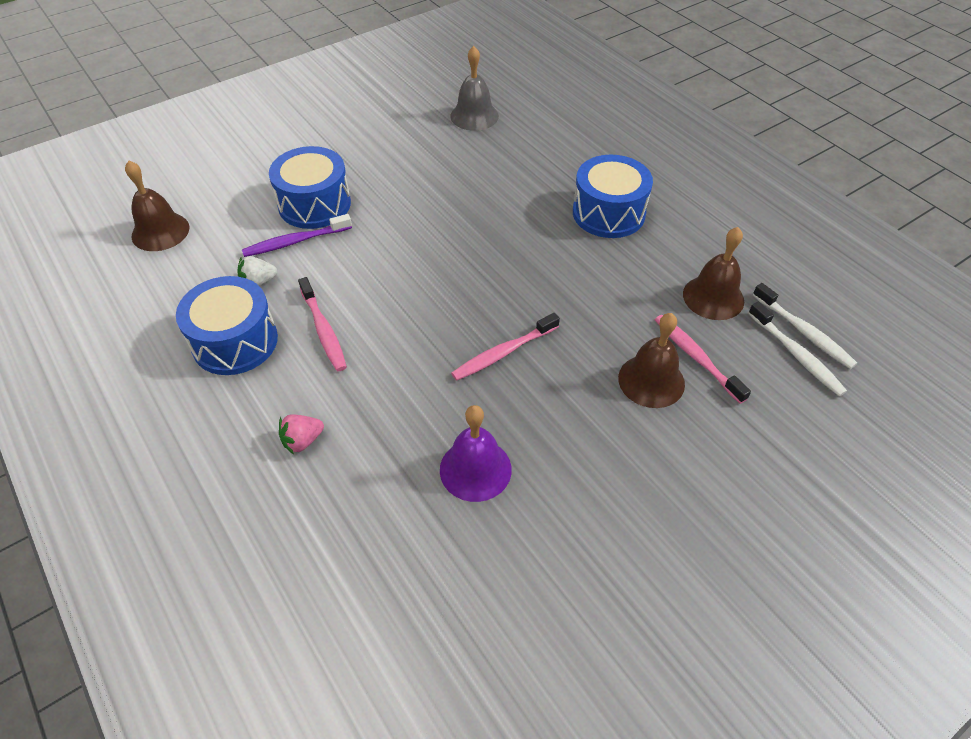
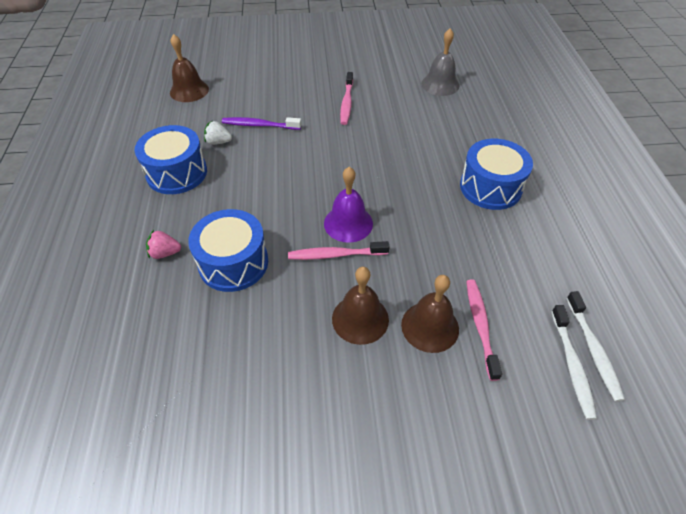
camera: 30 degrees right, 0 degrees up
blue drum [269,146,351,229] -> blue drum moved to [188,209,268,292]
pink toothbrush [298,277,347,371] -> pink toothbrush moved to [340,72,353,125]
purple bell [440,405,512,502] -> purple bell moved to [324,167,373,243]
brown bell [683,227,744,320] -> brown bell moved to [332,267,389,345]

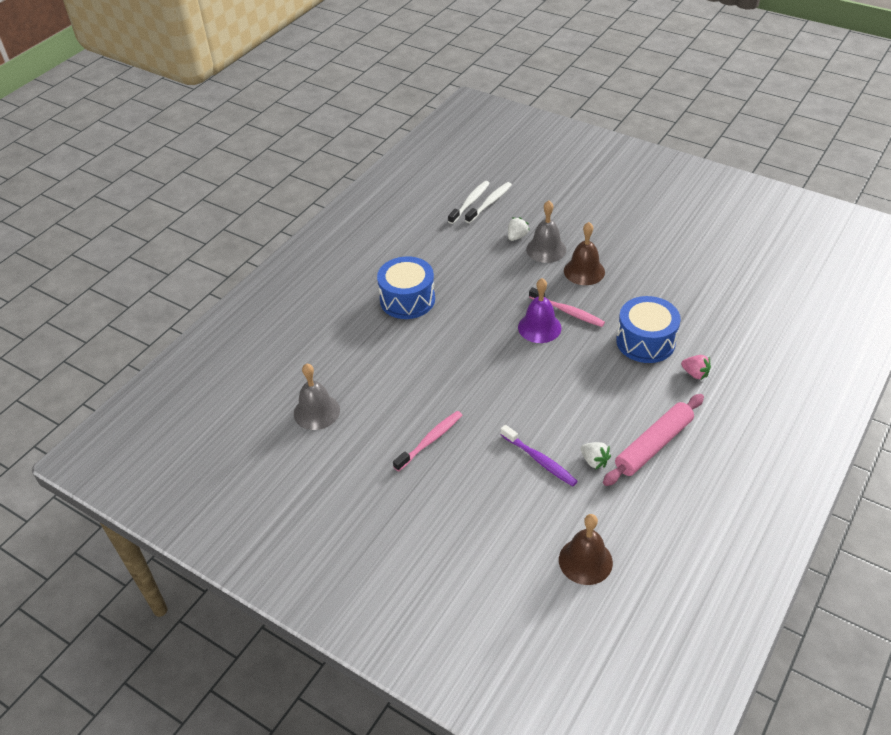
camera: 140 degrees left, 5 degrees down
blue drum [135,125,207,194] -> pink rolling pin [603,394,704,486]
brown bell [401,275,459,353] -> grey bell [526,200,566,263]
pink toothbrush [466,279,502,381] -> white strawberry [508,217,530,241]

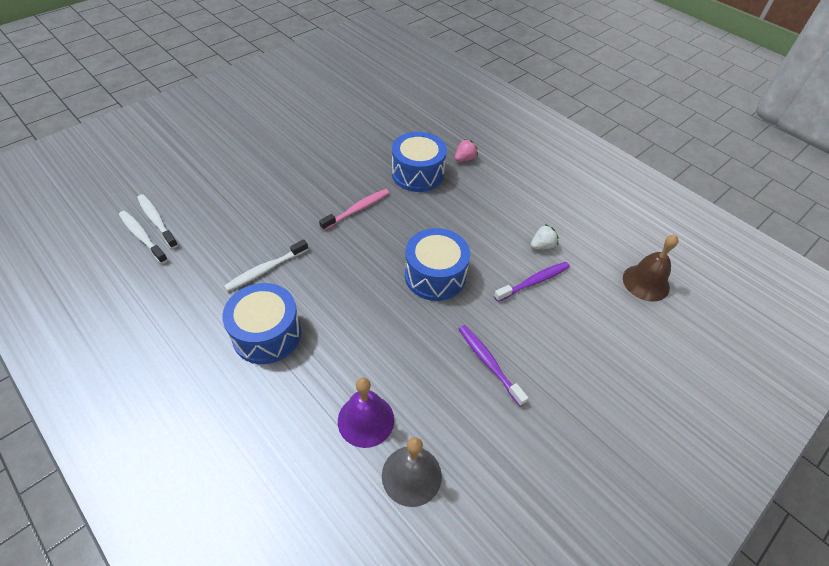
camera: 80 degrees left, 5 degrees up
pink toothbrush [393,411,462,472] -> purple toothbrush [459,325,528,407]
white strawberry [508,217,530,241] -> none
purple bell [518,278,561,343] -> purple bell moved to [338,378,394,448]
grey bell [526,200,566,263] -> none
brown bell [564,222,605,285] -> none
pink rolling pin [603,394,704,486] -> none
none -> white toothbrush [224,239,308,292]
none -> blue drum [405,228,470,301]

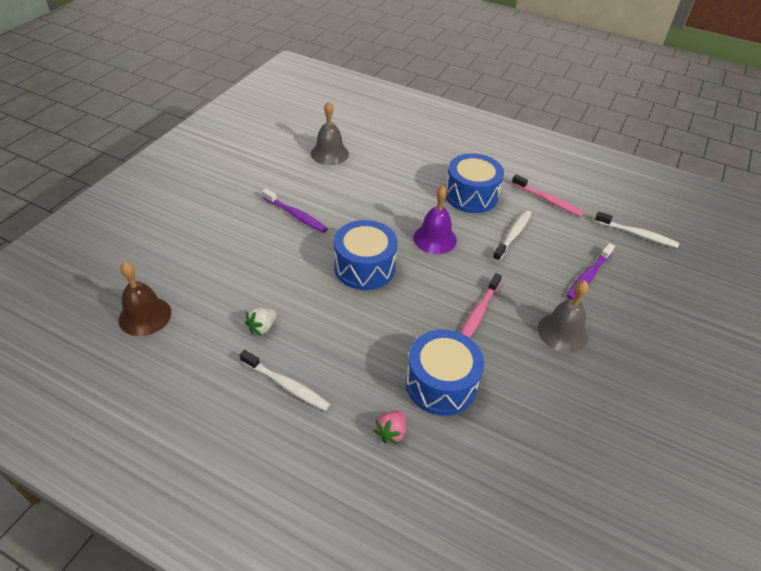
camera: 160 degrees right, 5 degrees down
white toothbrush [137,194,178,249] -> white toothbrush moved to [239,350,330,411]
purple bell [338,378,394,448] -> purple bell moved to [413,186,457,254]
purple toothbrush [494,262,570,302] -> purple toothbrush moved to [567,243,615,299]
none -> pink toothbrush [512,174,584,217]
none -> grey bell [538,280,589,353]

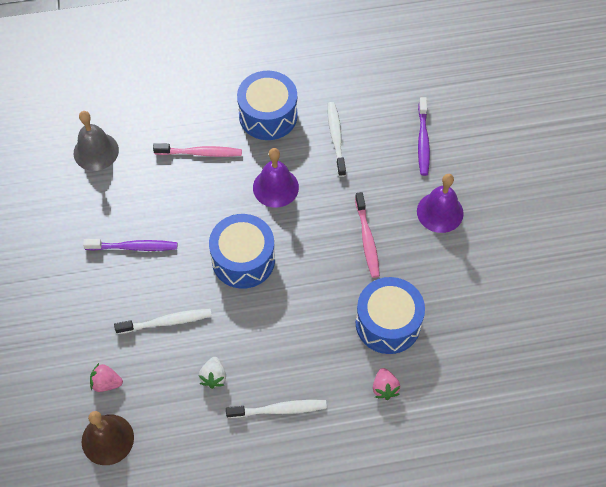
camera: 35 degrees left, 15 degrees up
pink toothbrush [512,174,584,217] -> pink toothbrush moved to [153,143,242,157]
grey bell [538,280,589,353] -> purple bell [417,174,464,233]
white toothbrush [595,211,679,248] -> white toothbrush moved to [114,309,212,334]
none -> pink strawberry [90,363,123,392]

